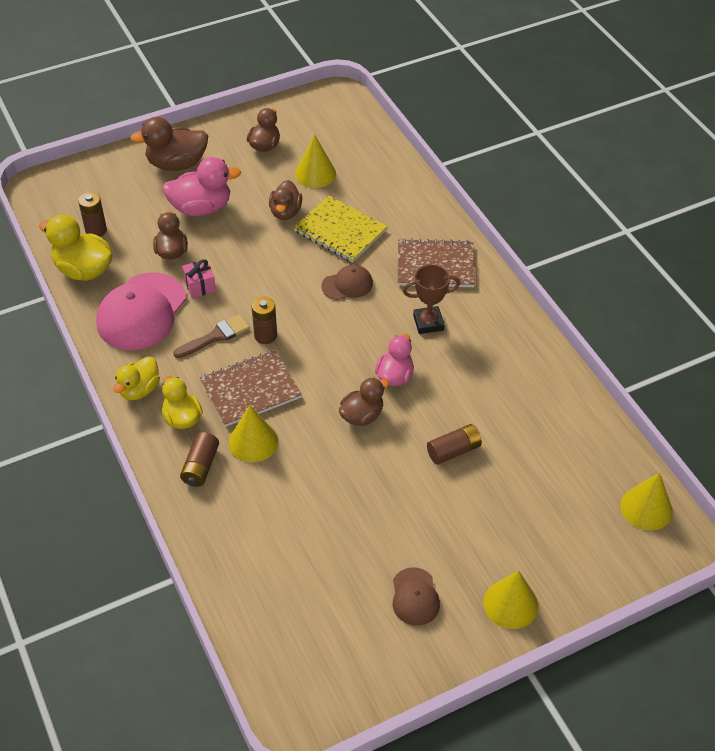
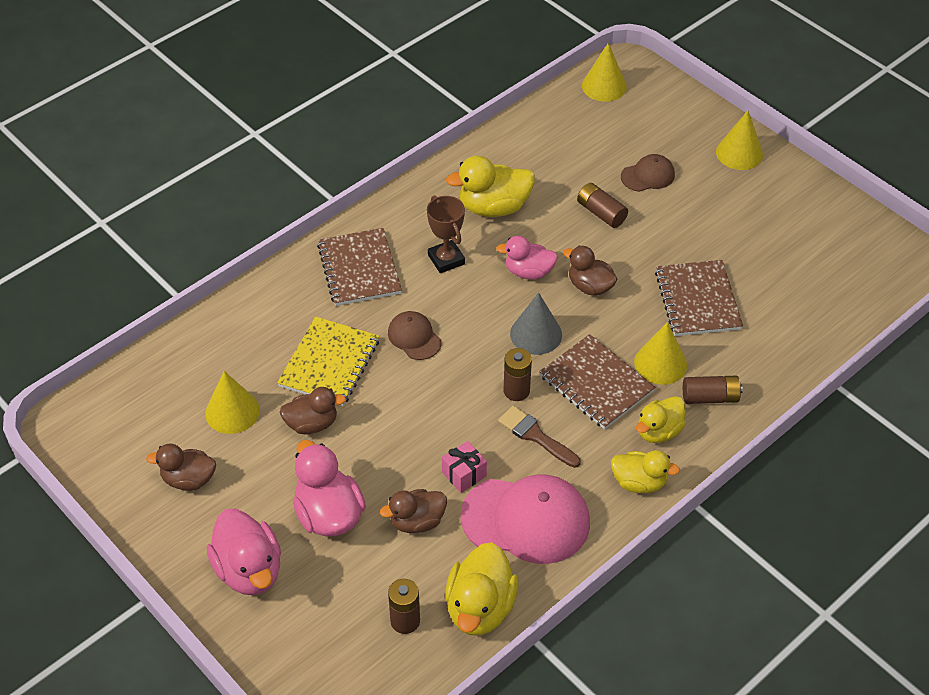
camera: 105 degrees left, 0 degrees up
brown duck [130,117,208,171] -> pink duck [207,509,281,595]
brown cap [393,567,440,626] -> brown cap moved to [621,154,675,192]
none -> yellow duck [446,156,535,217]
none -> grey cone [510,292,562,355]
none -> brown notebook [655,260,743,336]

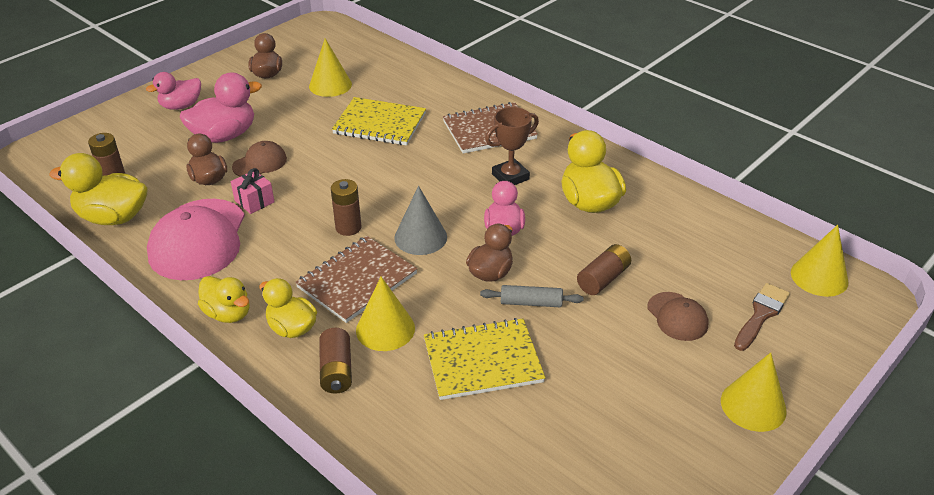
camera: 85 degrees right, 10 degrees down
pink duck [207,509,281,595] -> pink duck [146,72,201,110], size x0.66
brown duck [280,387,346,434] -> none
brown cap [388,311,441,360] -> brown cap moved to [232,141,287,177]
brown brush [498,406,581,468] -> brown brush moved to [734,283,790,351]
yellow duck [611,450,680,493] -> yellow duck turned 60 degrees counterclockwise [198,276,250,323]
brown notebook [655,260,743,336] -> yellow notebook [424,318,545,400]
none -> grey rolling pin [480,285,584,307]

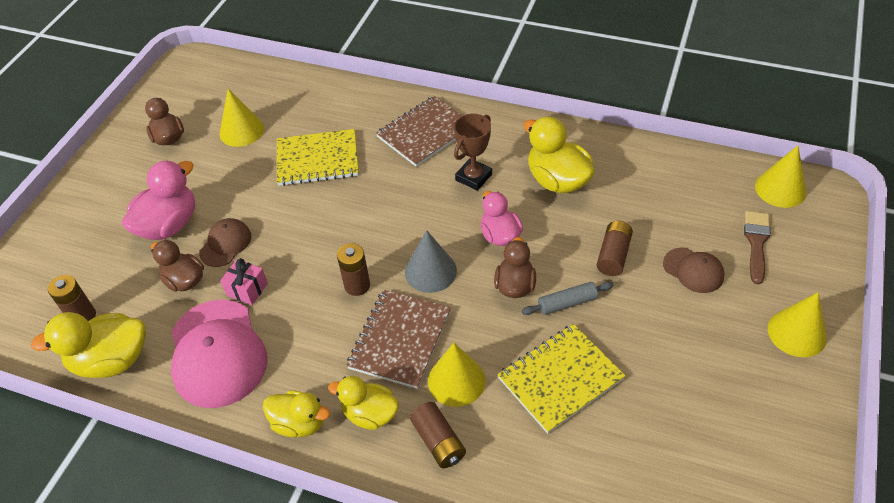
camera: 20 degrees left, 10 degrees up
pink duck [146,72,201,110] -> none

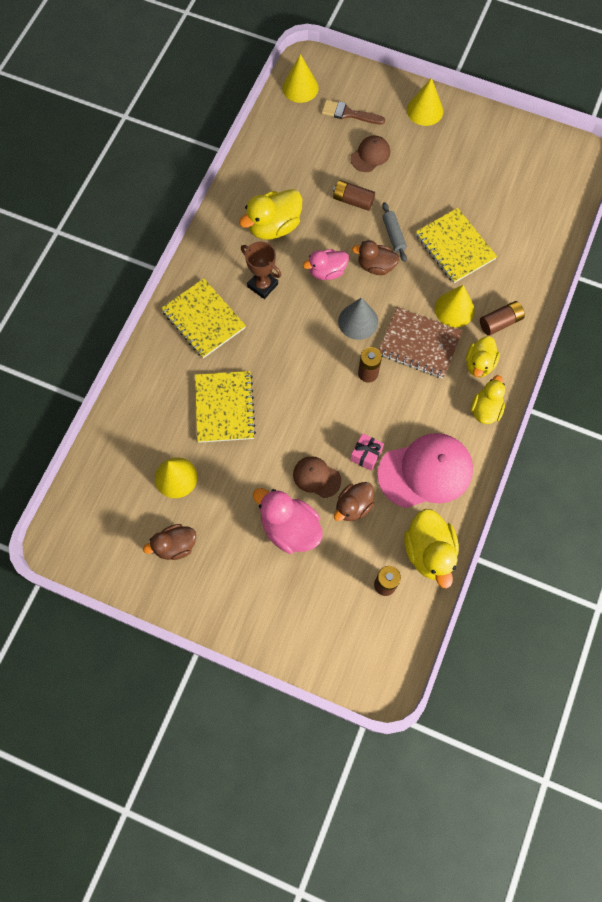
camera: 90 degrees left, 20 degrees up
brown notebook [376,96,463,167] -> yellow notebook [161,278,246,358]

